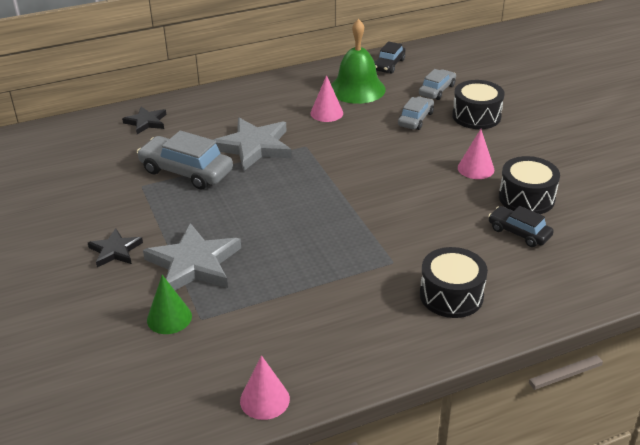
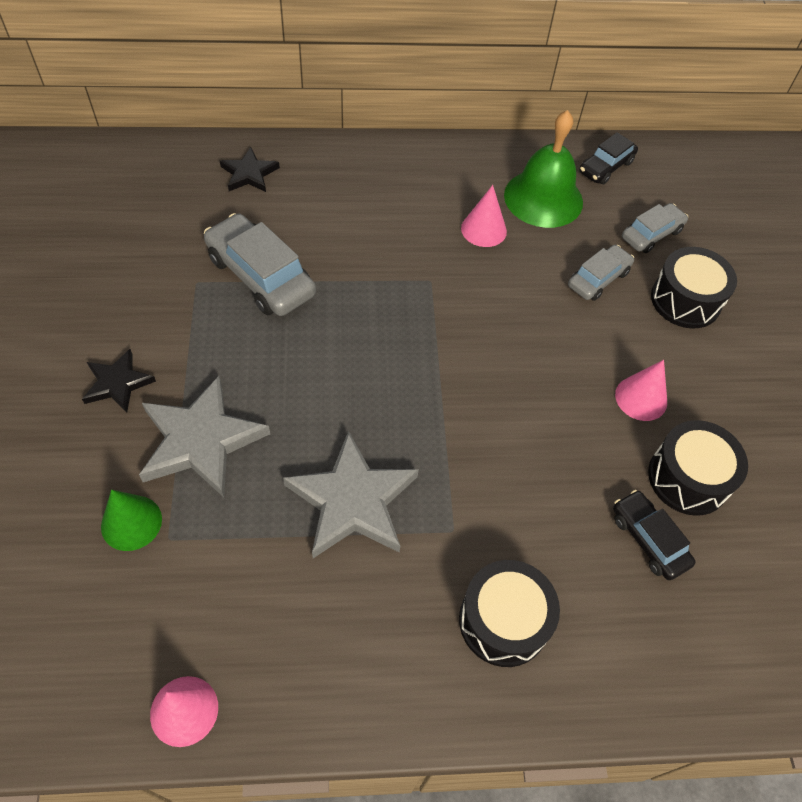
camera: 15 degrees right, 20 degrees up
grey star [213,118,292,171] -> grey star moved to [283,431,419,558]

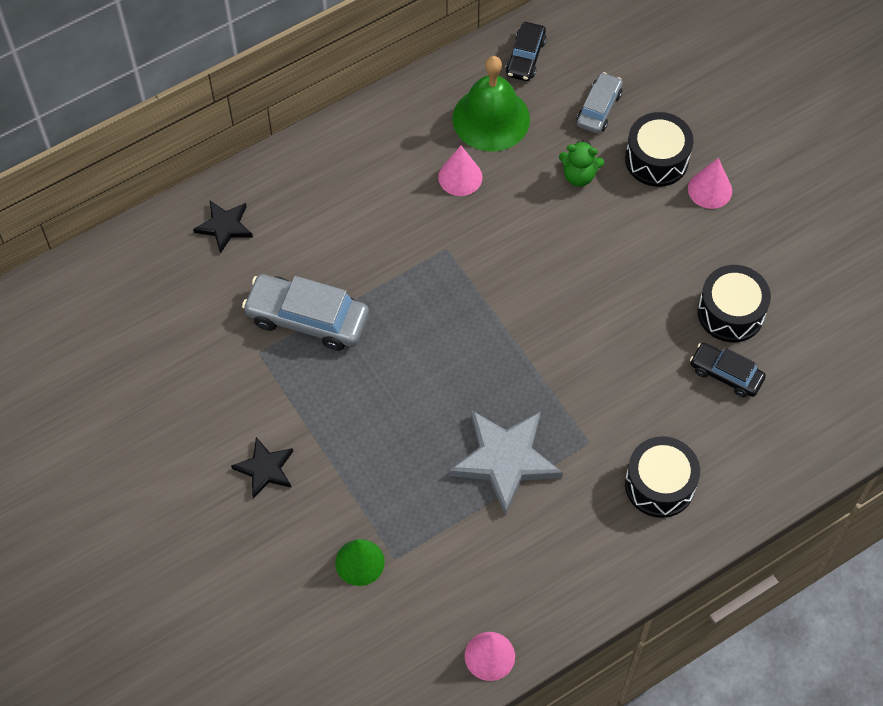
camera: 25 degrees left, 5 degrees up
grey star [139,376,270,497] -> none
grey car [568,245,634,301] -> green teddy bear [559,140,604,187]
pink cone [615,360,667,421] -> pink cone moved to [688,158,732,209]

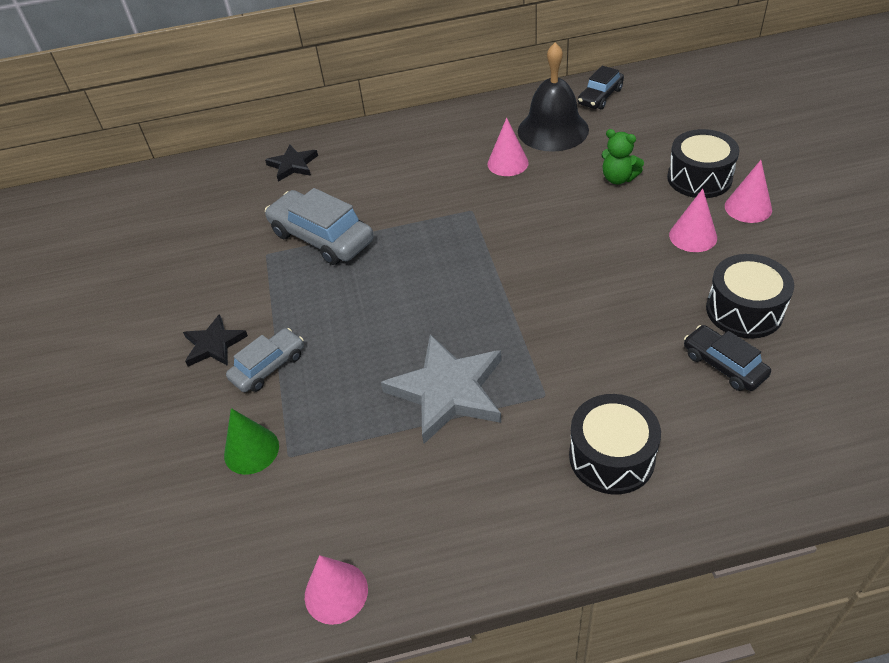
camera: 25 degrees right, 15 degrees down
green bell [452,56,530,152] -> black bell [518,43,589,152]
grey car [577,72,623,134] -> grey car moved to [226,328,304,392]
none -> pink cone [669,189,717,252]

